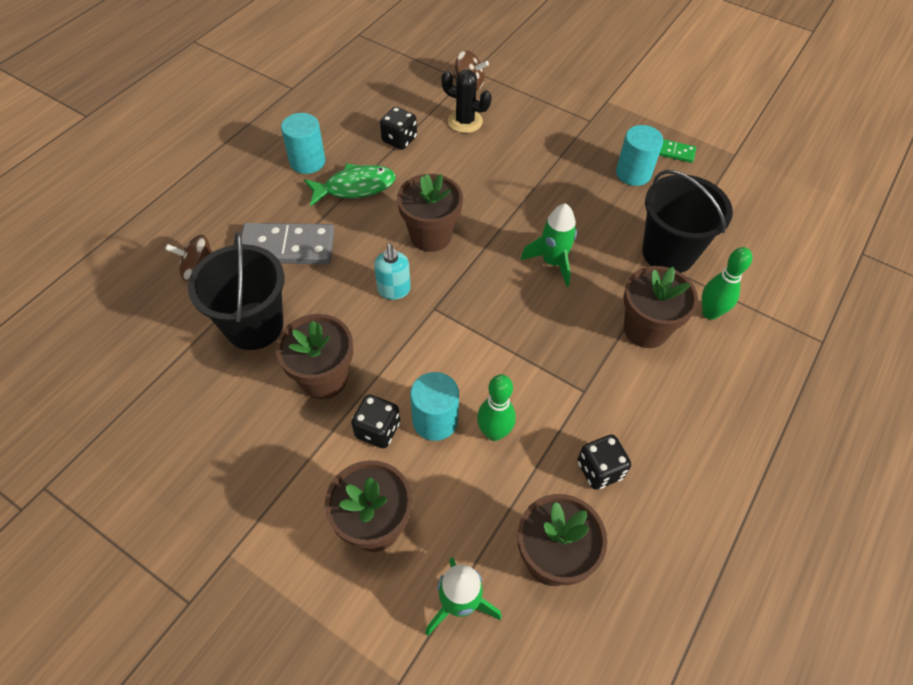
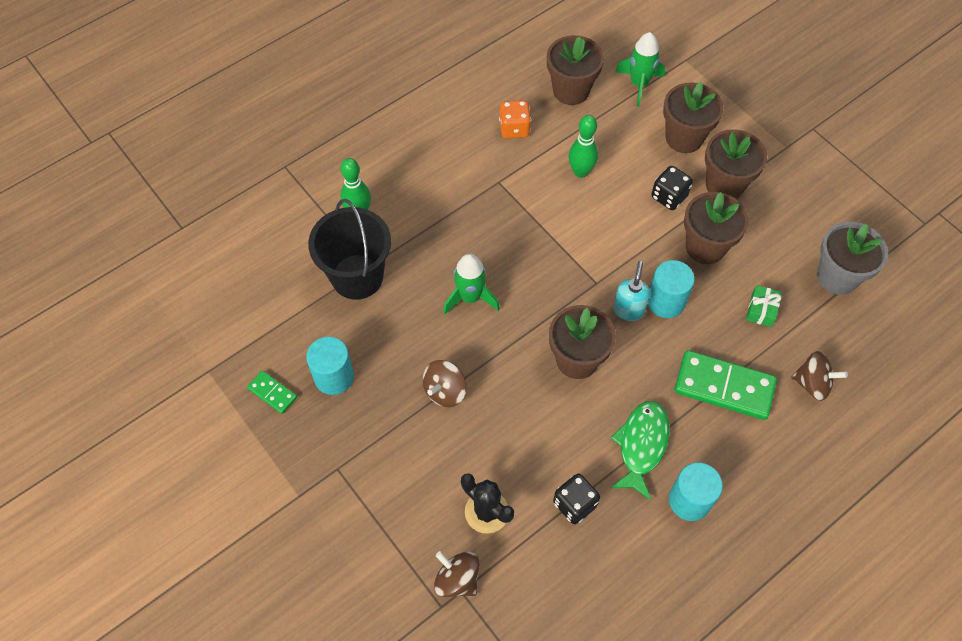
camera: 160 degrees left, 5 degrees up
black bucket [188,231,284,350] -> green gift [746,285,782,327]
grey domino [241,223,335,264] -> green domino [674,350,777,420]
green fish [304,164,396,207] -> green fish turned 105 degrees clockwise [610,401,670,500]
turquoise cylinder [410,372,459,441] -> turquoise cylinder moved to [648,260,695,318]
black dice [577,435,631,490] -> orange dice [499,100,531,139]
brown flower pot [623,266,698,348] -> brown flower pot moved to [705,129,767,199]
none -> brown spinning top [423,360,466,407]
none -> grey flower pot [817,222,888,295]

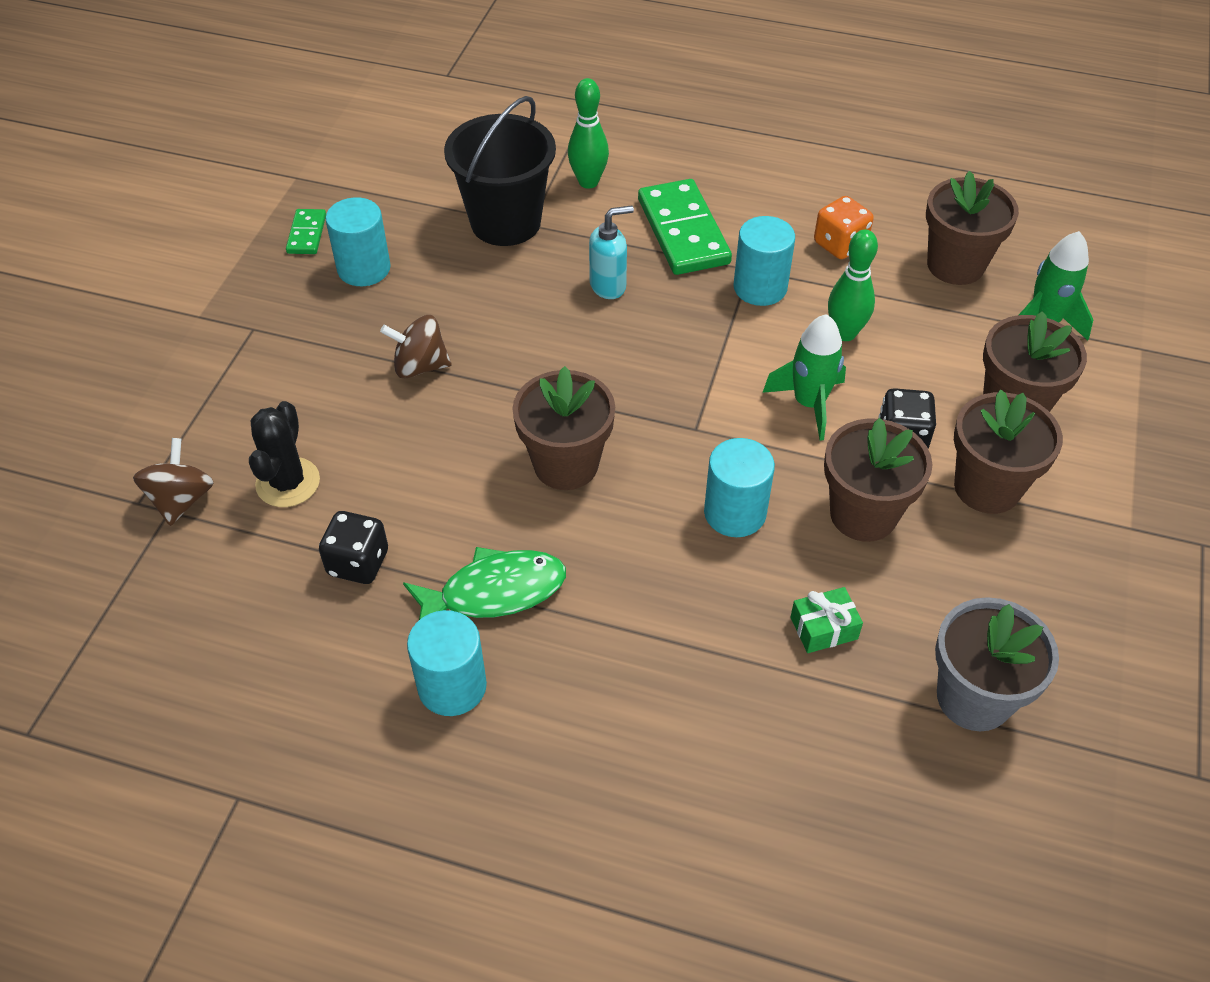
camera: 55 degrees right, 10 degrees down
green rocket [443,254,500,314] -> green rocket moved to [762,314,846,441]
turquoise soap dispenser [613,261,650,321] -> turquoise soap dispenser moved to [589,205,634,299]
green domino [674,350,777,420] -> green domino moved to [638,179,732,275]
brown spinning top [791,351,848,401] -> none
none -> turquoise cylinder [733,216,795,306]

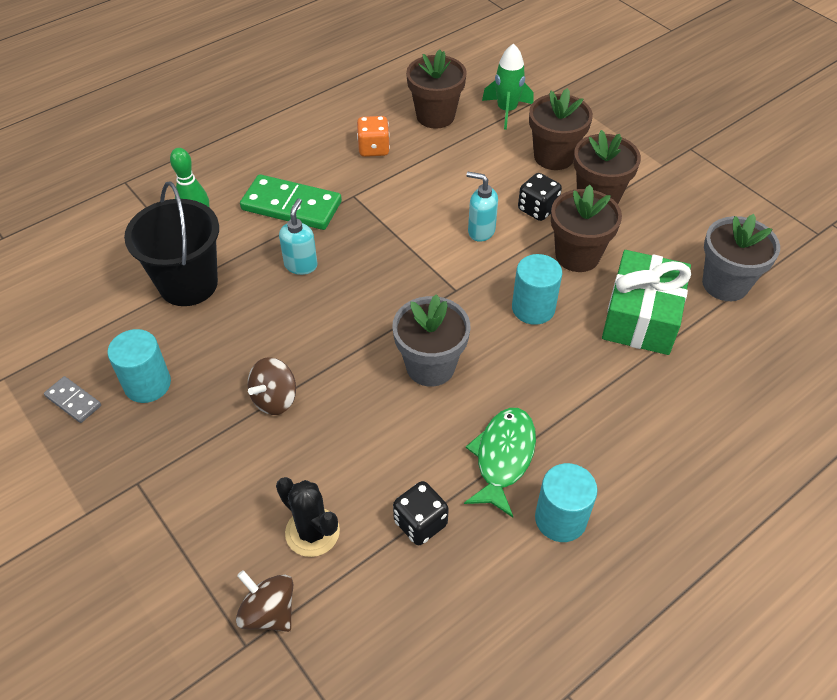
camera: 55 degrees left, 0 degrees up
green domino [286,209,326,254] -> grey domino [44,376,101,423]
brown flower pot [512,366,615,490] -> grey flower pot [392,294,470,387]
turquoise cylinder [733,216,795,306] -> none
green rocket [762,314,846,441] -> turquoise soap dispenser [467,172,498,242]
green gift [790,587,863,653] -> green gift [602,250,692,355], size x2.27
green bowling pin [828,230,878,341] -> none

